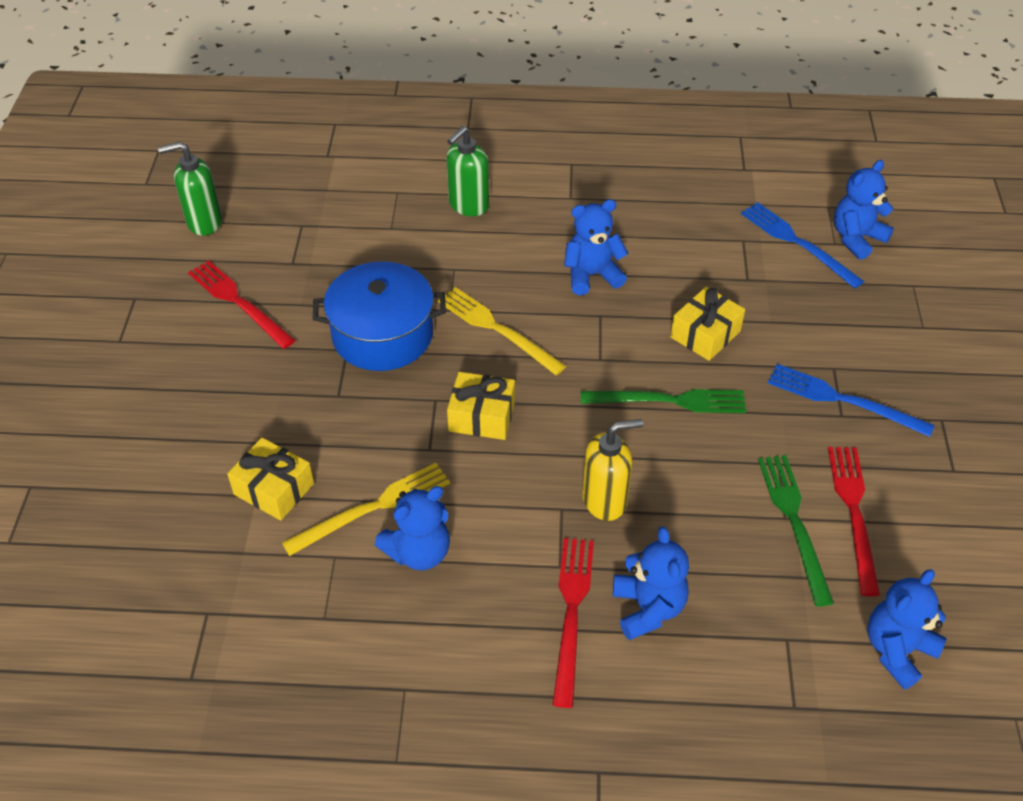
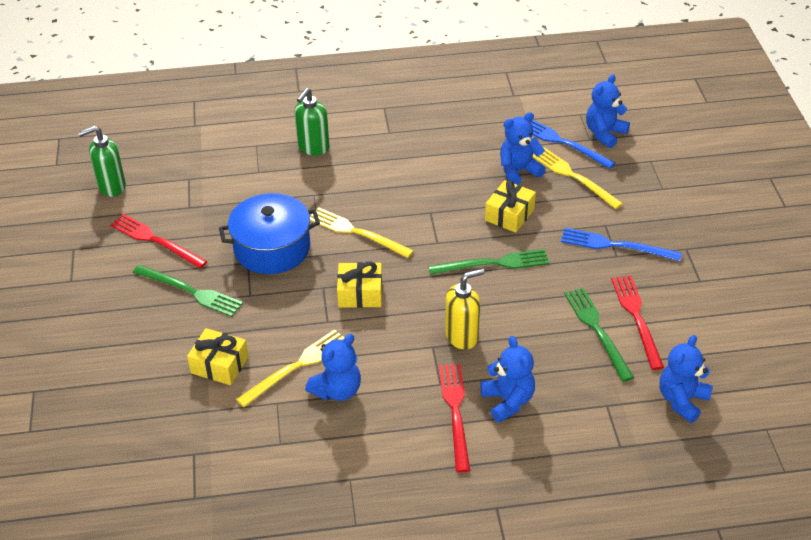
camera: 10 degrees left, 5 degrees down
blue teddy bear [564,199,629,295] -> blue teddy bear moved to [500,112,546,185]
none -> green fork [133,265,243,317]
none -> yellow fork [532,147,623,209]

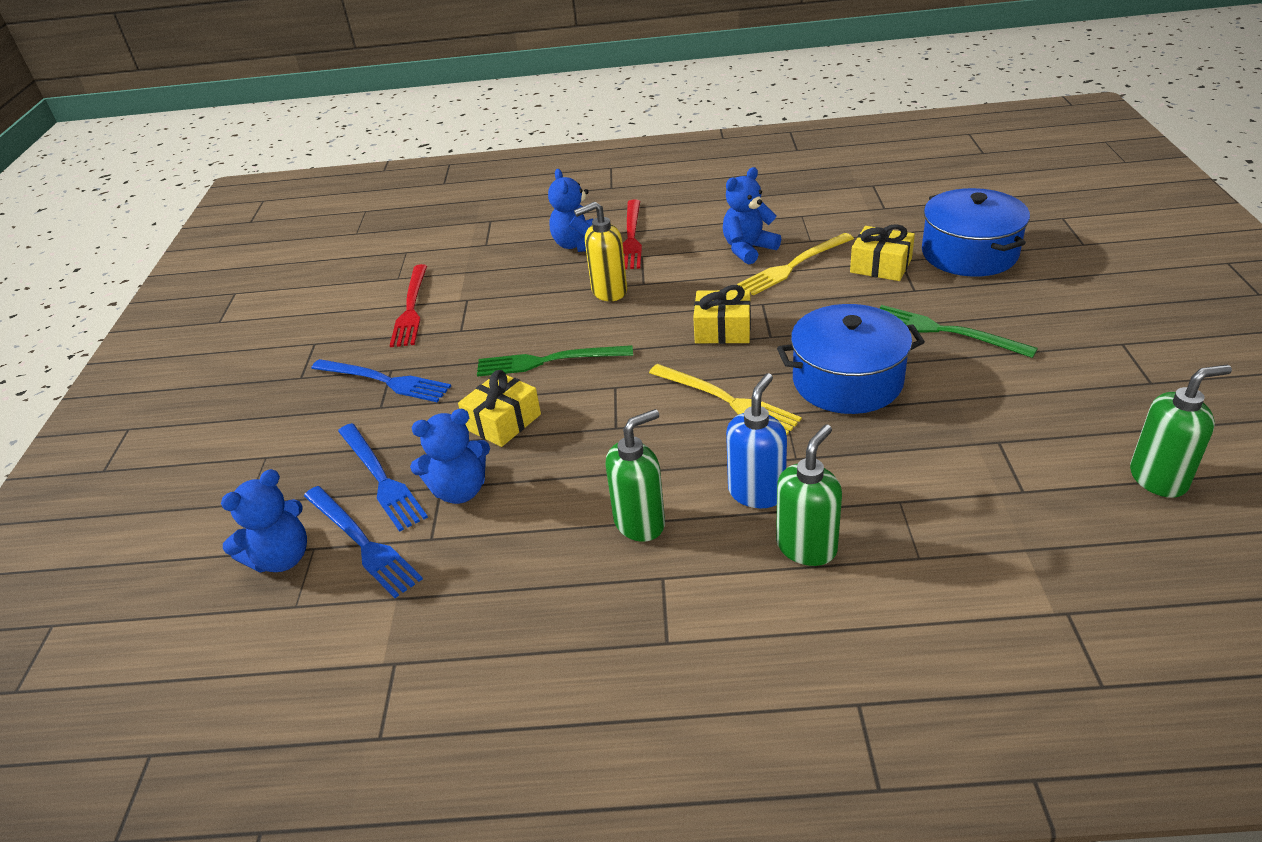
camera: 170 degrees left, 5 degrees down
red fork [110,214,207,268] -> none
yellow fork [532,147,623,209] -> blue fork [338,423,428,532]
green fork [564,288,634,382] -> none
blue teddy bear [660,335,713,423] -> none
none -> green soap dispenser [605,409,665,542]
none -> blue soap dispenser [726,373,787,508]
none -> blue pot [922,188,1030,277]

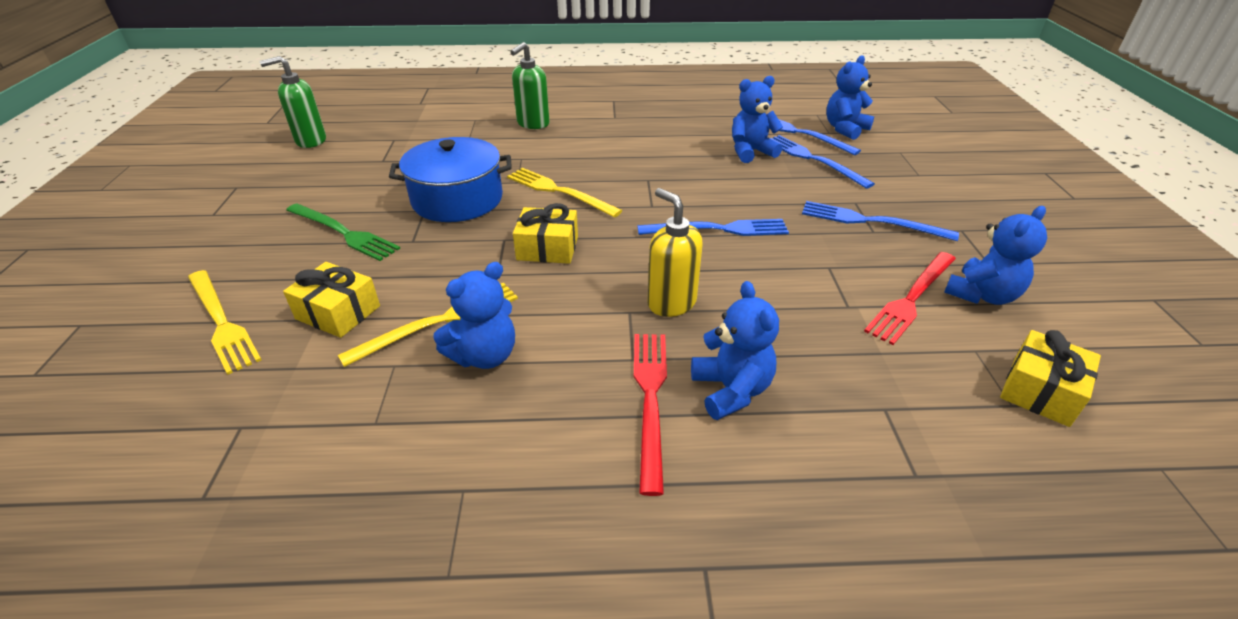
camera: 175 degrees right, 0 degrees up
red fork [390,264,427,347] -> red fork turned 135 degrees counterclockwise [864,252,956,345]
yellow gift [458,370,541,447] -> yellow gift moved to [1000,330,1101,427]
green fork [477,345,633,377] -> blue fork [637,219,789,236]
yellow soap dispenser [574,202,627,301] -> yellow soap dispenser turned 105 degrees counterclockwise [648,188,703,317]
green soap dispenser [605,409,665,542] -> none
blue soap dispenser [726,373,787,508] -> none
blue pot [922,188,1030,277] -> yellow fork [188,270,262,375]
none -> blue teddy bear [944,206,1047,305]

